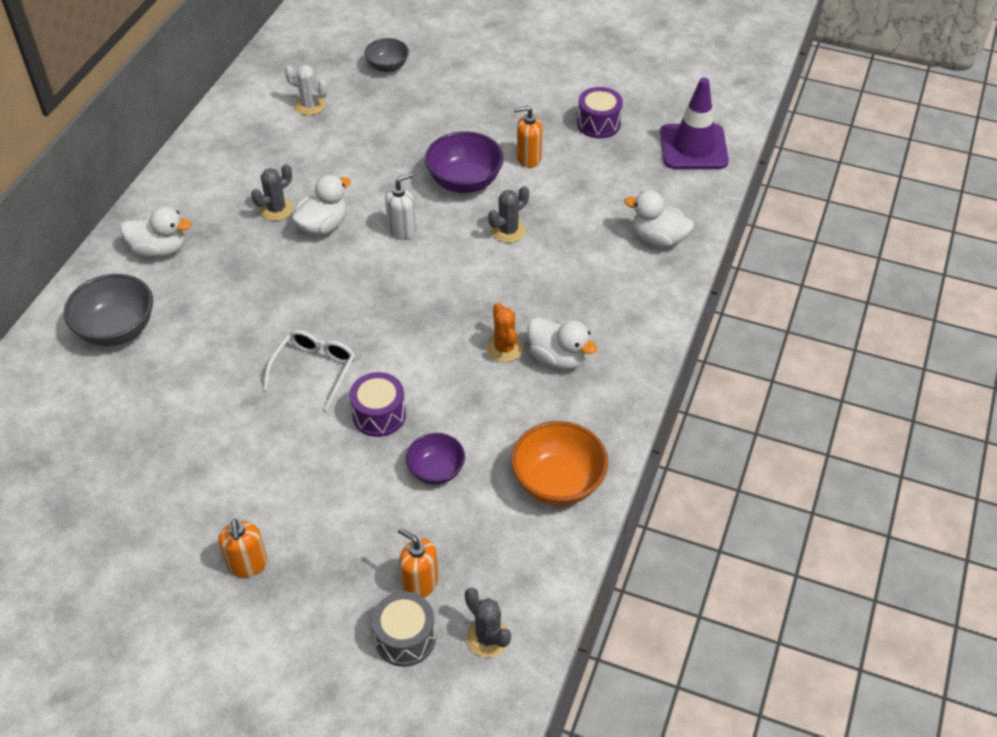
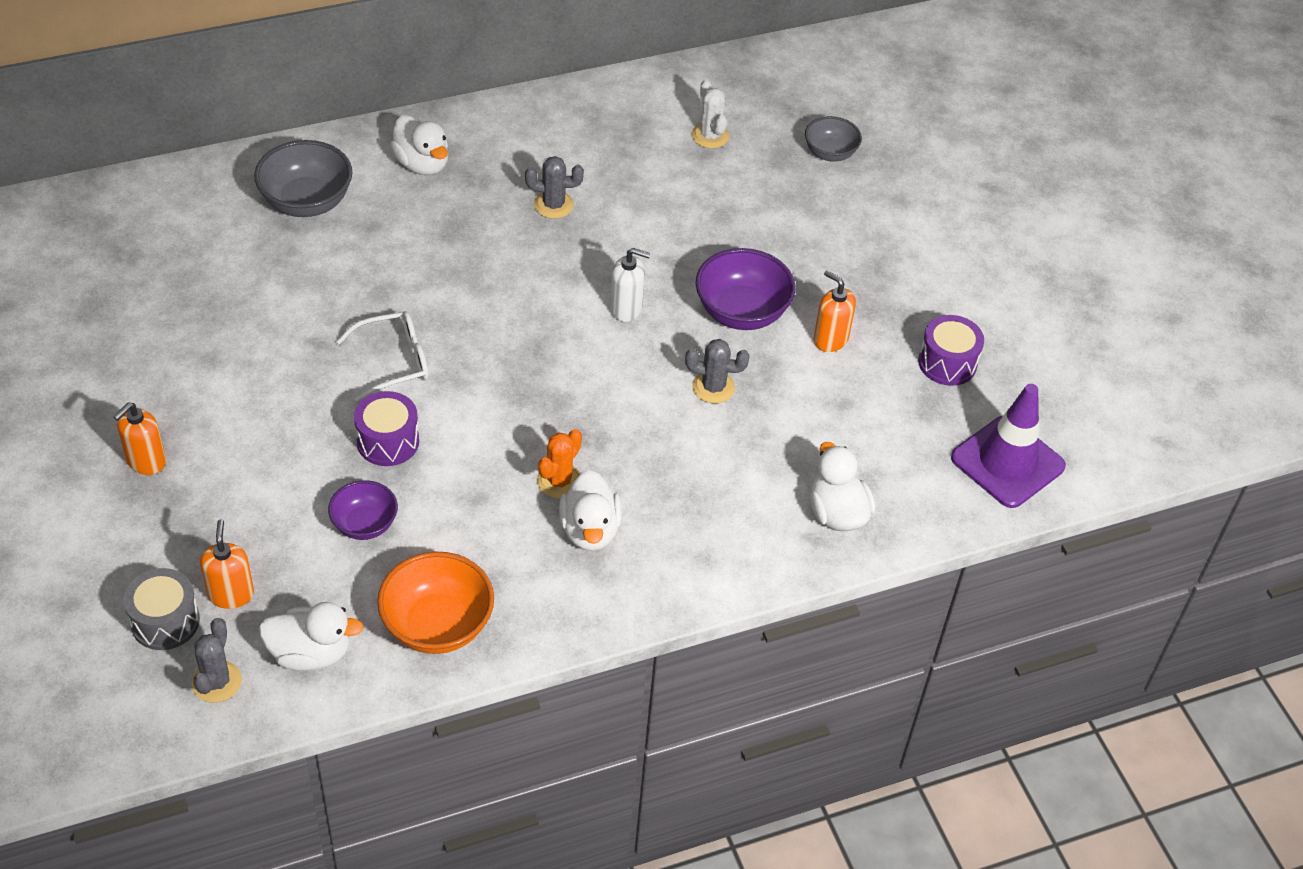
camera: 45 degrees right, 0 degrees up
white duck [292,175,351,236] -> white duck moved to [259,602,364,671]

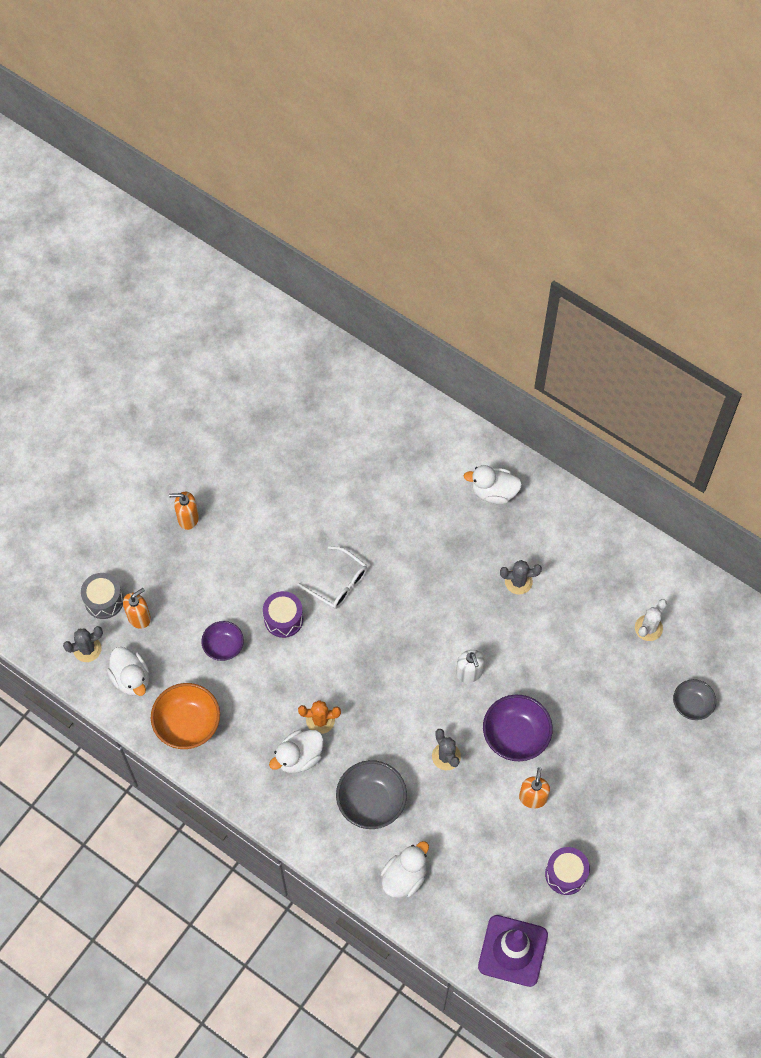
camera: 60 degrees right, 15 degrees up
grey bowl [254,140,352,217] -> grey bowl moved to [336,760,407,829]
white duck [390,115,448,175] -> white duck turned 75 degrees clockwise [464,465,522,504]
grey cactus [525,156,584,219] -> grey cactus turned 60 degrees counterclockwise [500,560,542,595]

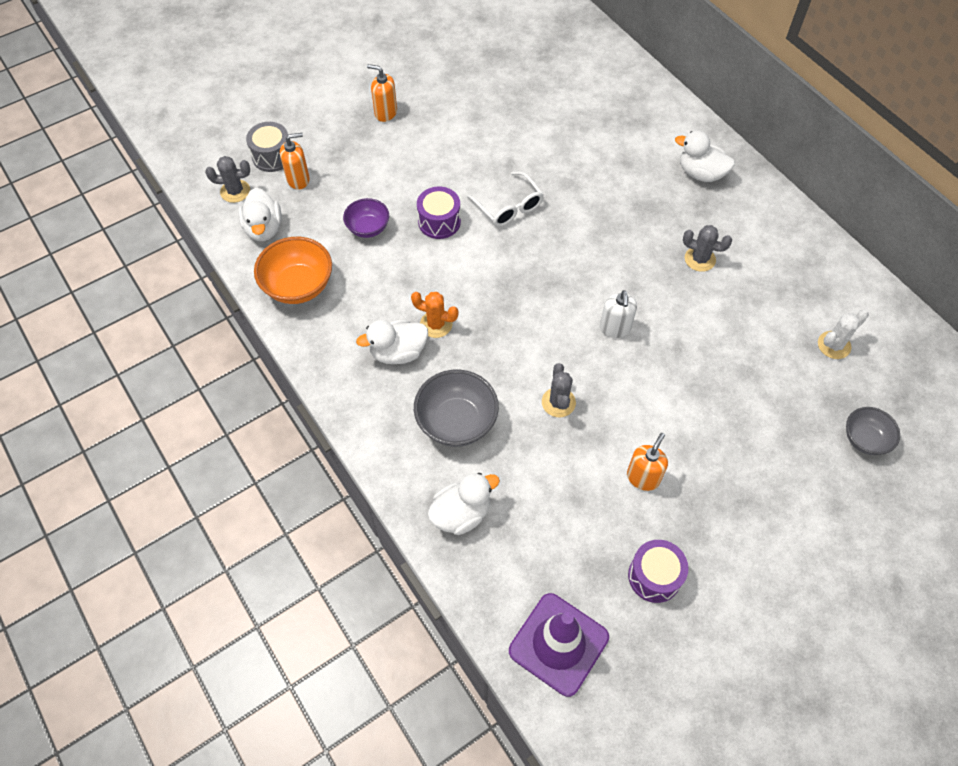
camera: 20 degrees right, 5 degrees down
purple bowl [483,694,553,761] -> none

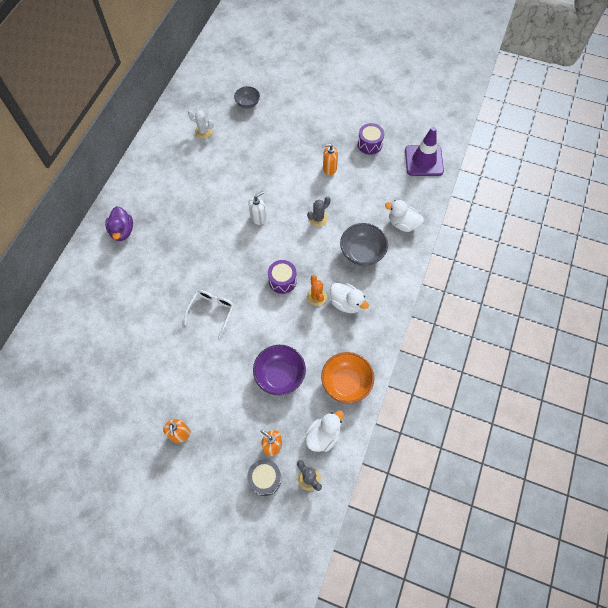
camera: 125 degrees left, 5 degrees up
purple bowl [343,198,389,238] -> purple bowl [253,345,306,395], size x1.61
purple drum [417,187,461,239] -> purple drum moved to [268,260,297,294]
white duck [675,131,735,182] -> purple duck [105,206,133,241]
grey cactus [683,225,732,272] -> none

